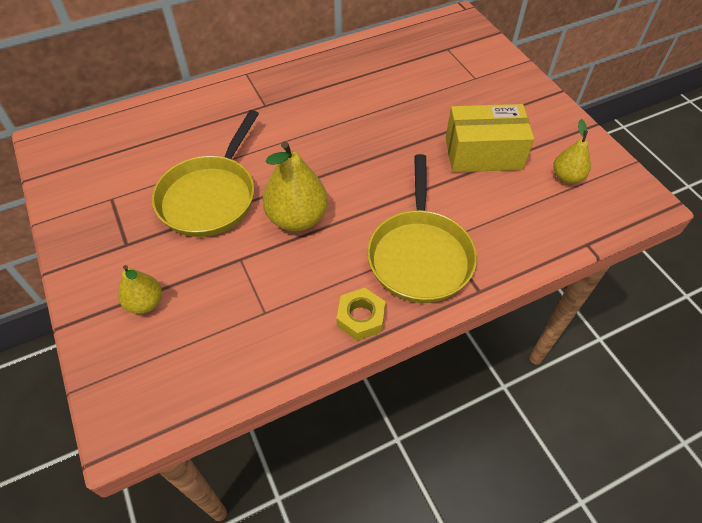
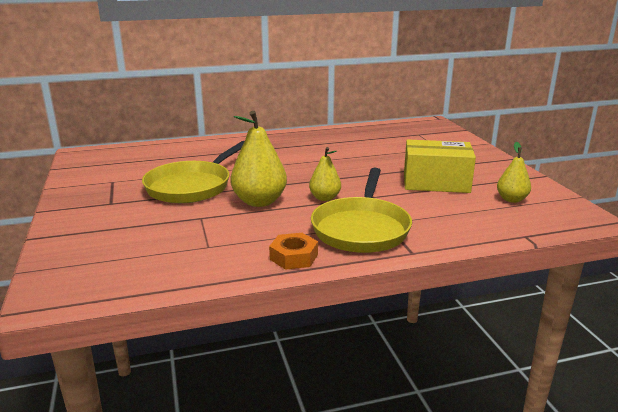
camera: 10 degrees right, 30 degrees down
yellow pear [118,265,162,314] -> yellow pear moved to [309,147,341,201]
yellow nut [336,288,386,341] -> orange nut [269,233,318,270]

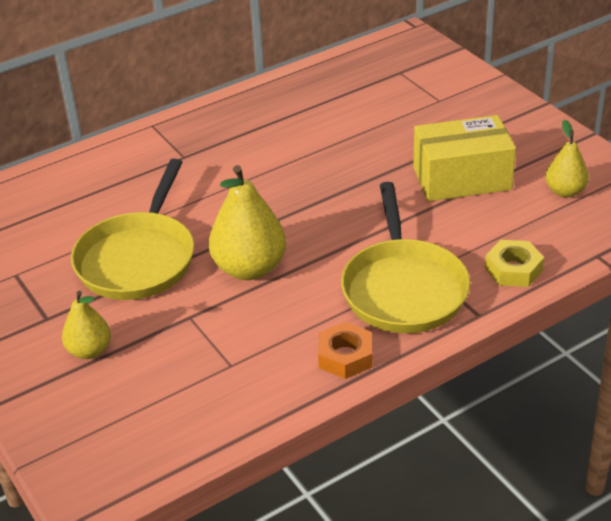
camera: 15 degrees left, 15 degrees up
yellow pear [309,147,341,201] -> yellow pear moved to [62,291,111,359]
none -> yellow nut [485,240,544,287]

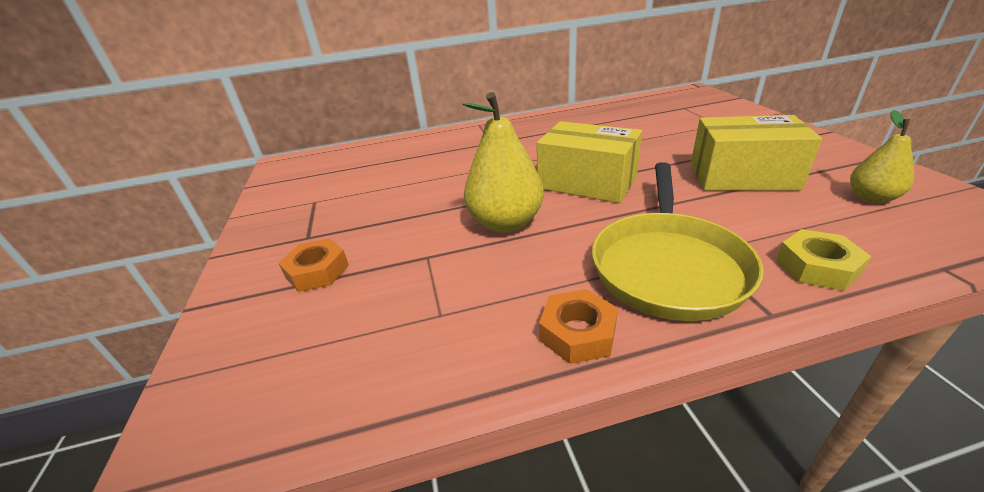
camera: 20 degrees right, 5 degrees down
yellow pear [62,291,111,359] -> orange nut [279,238,349,292]
yellow pan [71,159,194,300] -> none
none -> yellow box [537,121,642,203]

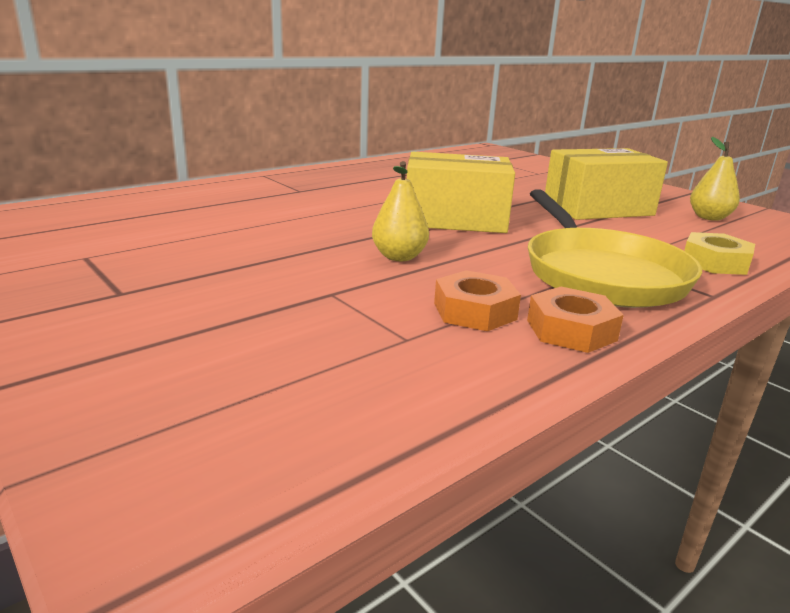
camera: 30 degrees left, 10 degrees down
orange nut [279,238,349,292] -> orange nut moved to [434,270,521,331]
yellow pear [462,92,544,233] -> yellow pear [372,161,429,261], size x0.59

